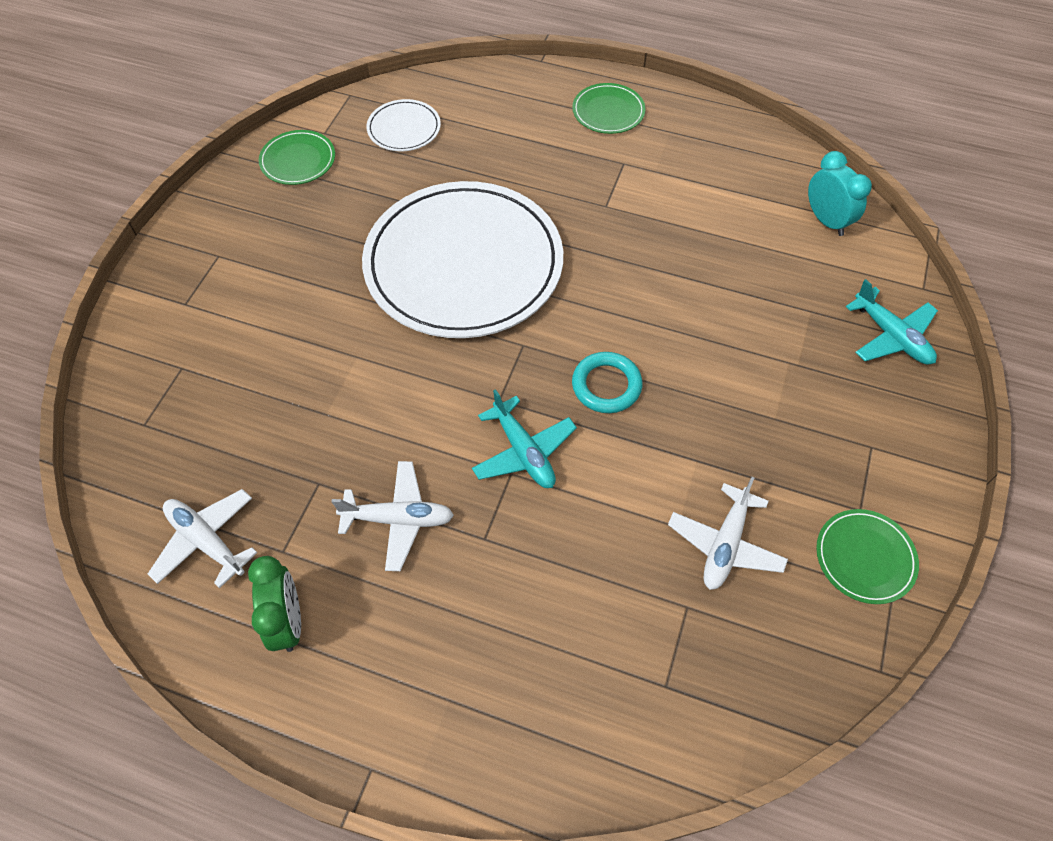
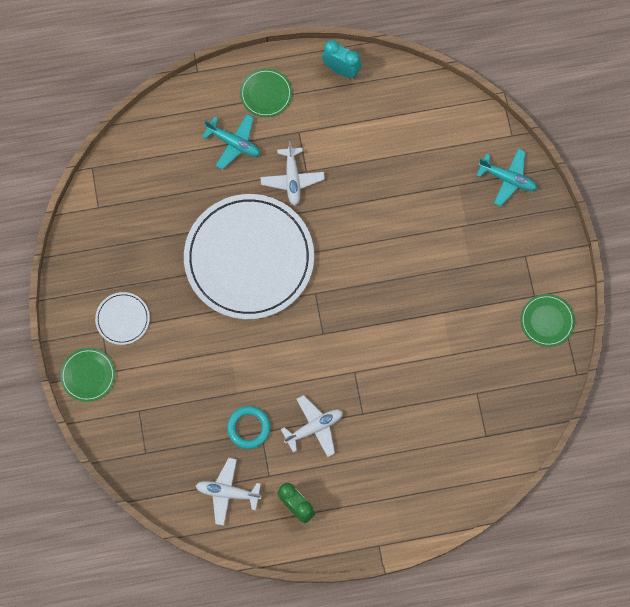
camera: 30 degrees left, 15 degrees up
green plate [259,130,335,185] -> green plate moved to [60,348,115,402]
white plate [366,99,441,151] -> white plate moved to [95,292,150,345]
turquoise plane [472,389,577,488] -> turquoise plane moved to [202,114,260,169]
turquoise ring [572,352,642,413] -> turquoise ring moved to [227,406,271,449]
white plane [668,477,788,590] -> white plane moved to [261,141,325,206]
turquoise clock [808,151,872,236] -> turquoise clock moved to [322,40,361,78]

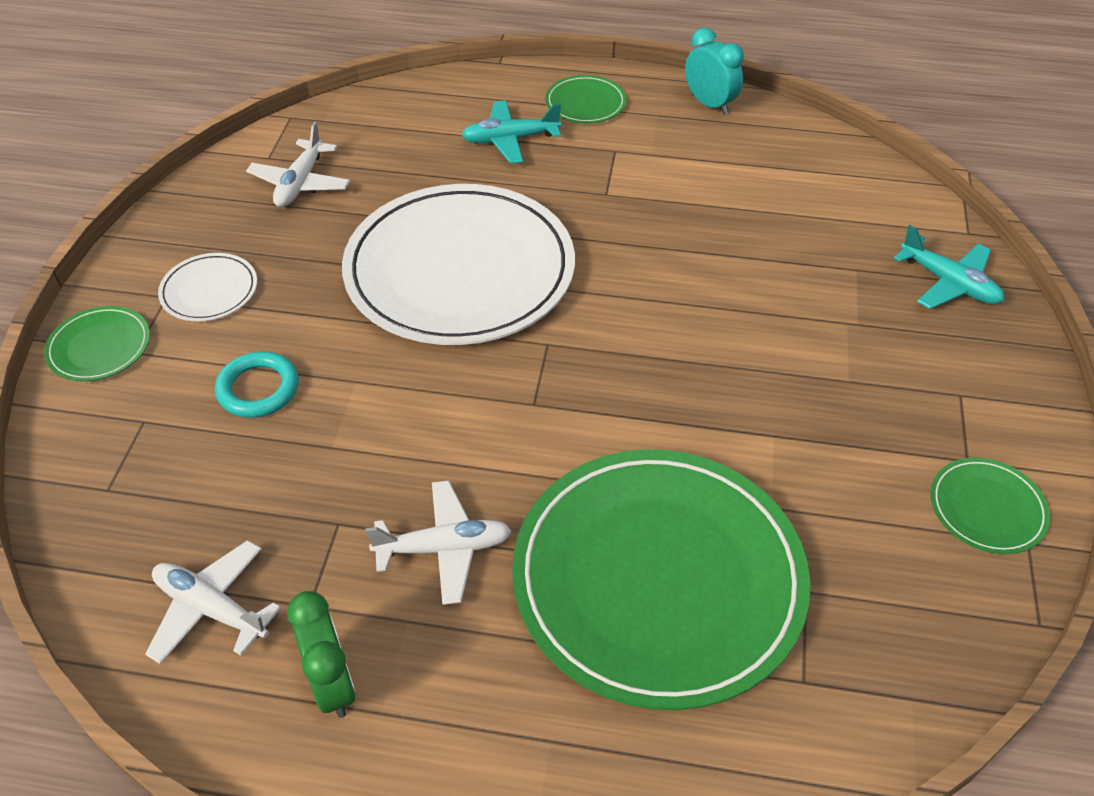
camera: 20 degrees right, 25 degrees down
turquoise plane [202,114,260,169] -> turquoise plane turned 120 degrees clockwise [462,100,561,164]
turquoise ring [227,406,271,449] -> turquoise ring moved to [215,351,299,418]
white plane [261,141,325,206] -> white plane moved to [246,122,350,207]
none -> green plate [512,449,810,710]

